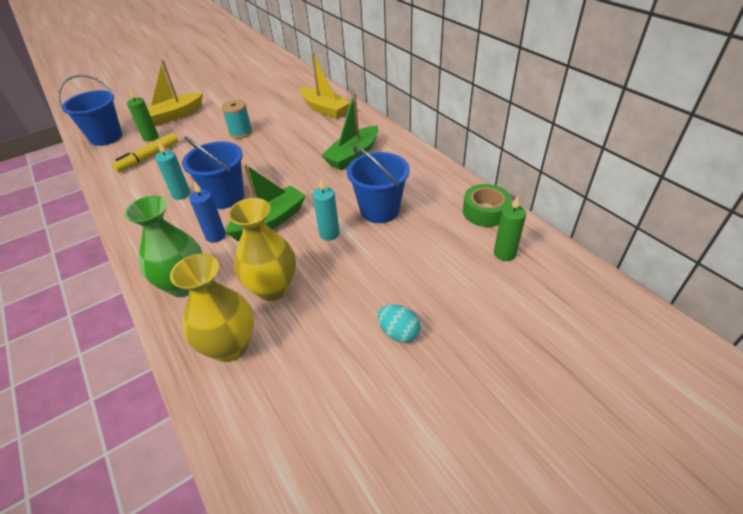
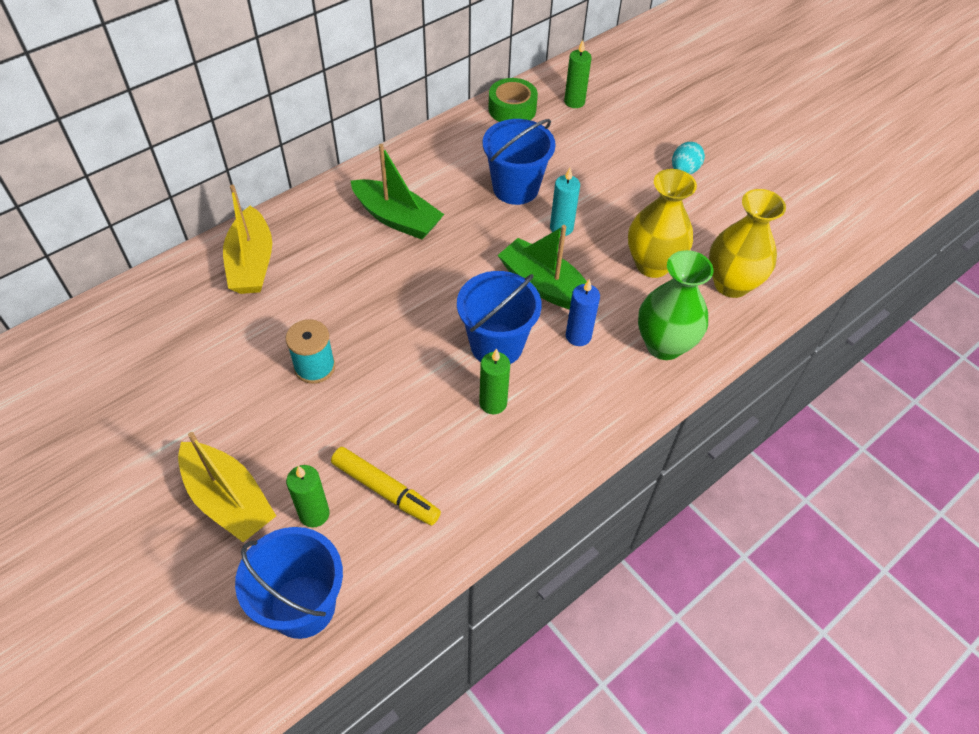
camera: 100 degrees left, 10 degrees up
turquoise candle [155,142,190,200] -> green candle [479,349,510,414]
yellow boat [300,52,351,119] -> yellow boat turned 135 degrees clockwise [223,185,272,294]

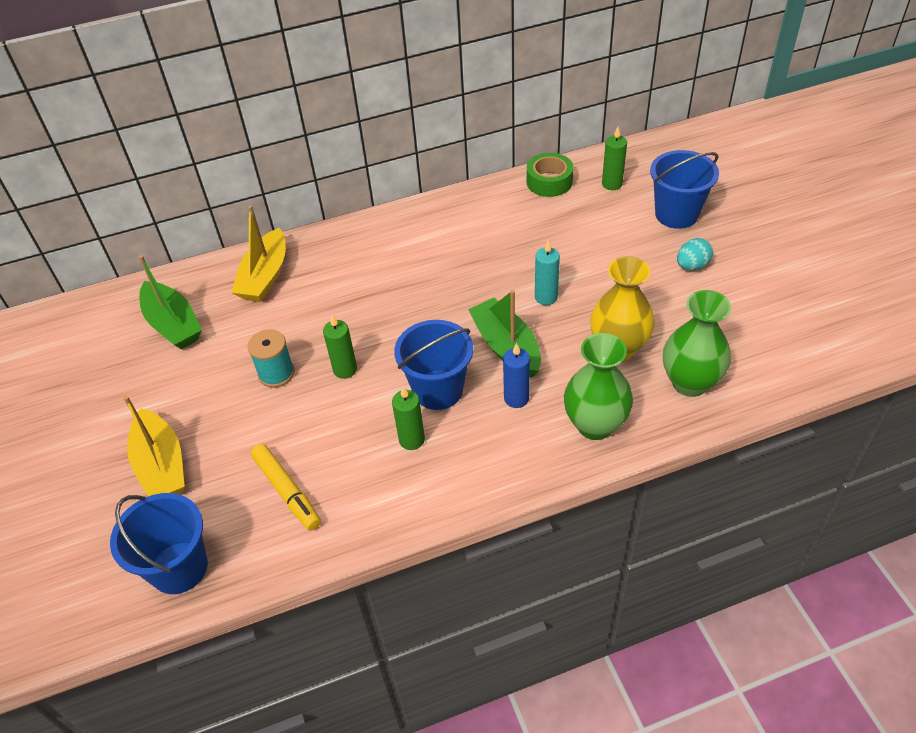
camera: 25 degrees right, 5 degrees down
green candle [286,465,330,528] -> green candle moved to [323,315,357,379]
green boat [351,144,444,240] -> green boat moved to [139,255,202,349]
blue bucket [483,119,556,205] -> blue bucket moved to [650,150,719,229]
yellow vase [709,189,786,298] -> green vase [663,290,731,397]

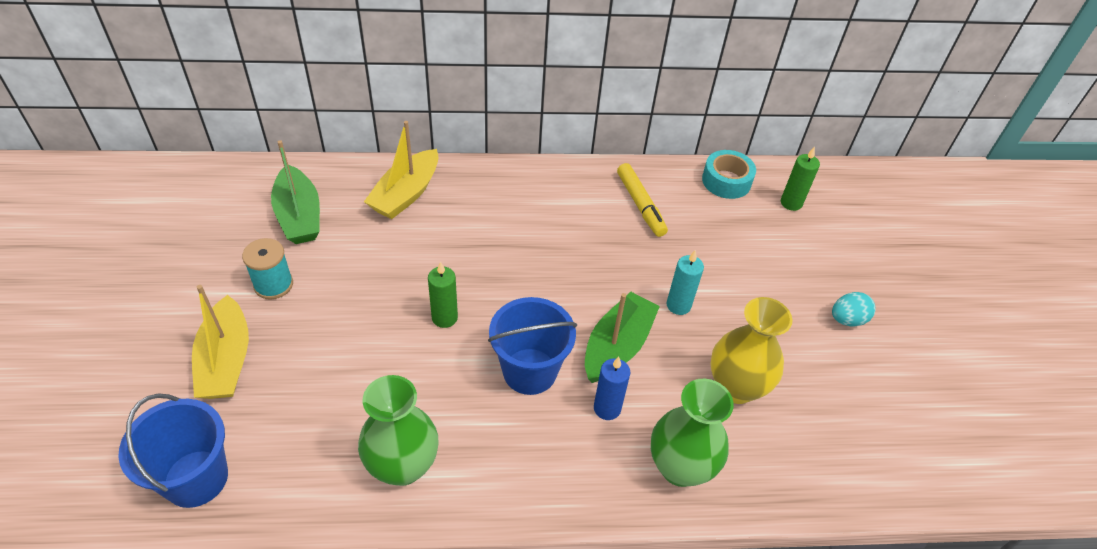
camera: 10 degrees right, 0 degrees up
turquoise spool [247,329,295,388] -> turquoise spool moved to [242,238,293,300]
yellow marker [251,444,321,531] -> yellow marker moved to [617,163,668,237]
green candle [392,386,425,450] -> none
green boat [468,290,541,378] -> green boat turned 45 degrees clockwise [585,292,660,383]
green tape [527,153,573,197] -> turquoise tape [702,150,756,199]
blue bucket [650,150,719,229] -> none
green vase [663,290,731,397] -> green vase moved to [358,375,439,486]

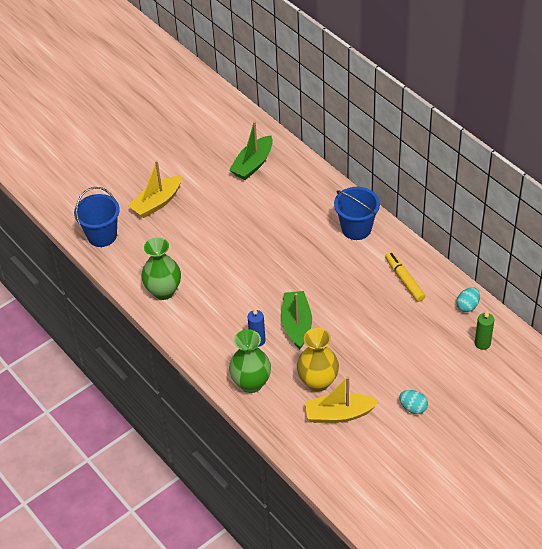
camera: 60 degrees right, 0 degrees up
turquoise spool [242,238,293,300] -> none
yellow boat [364,121,439,219] -> yellow boat moved to [305,376,379,423]
green candle [428,261,458,328] -> none
blue bucket [488,297,577,395] -> blue bucket moved to [334,187,380,240]
green boat [585,292,660,383] -> green boat turned 90 degrees counterclockwise [282,291,312,349]
yellow marker [617,163,668,237] -> yellow marker turned 120 degrees clockwise [385,252,425,302]
turquoise candle [667,250,704,315] -> none
turquoise tape [702,150,756,199] -> turquoise egg [456,287,480,312]

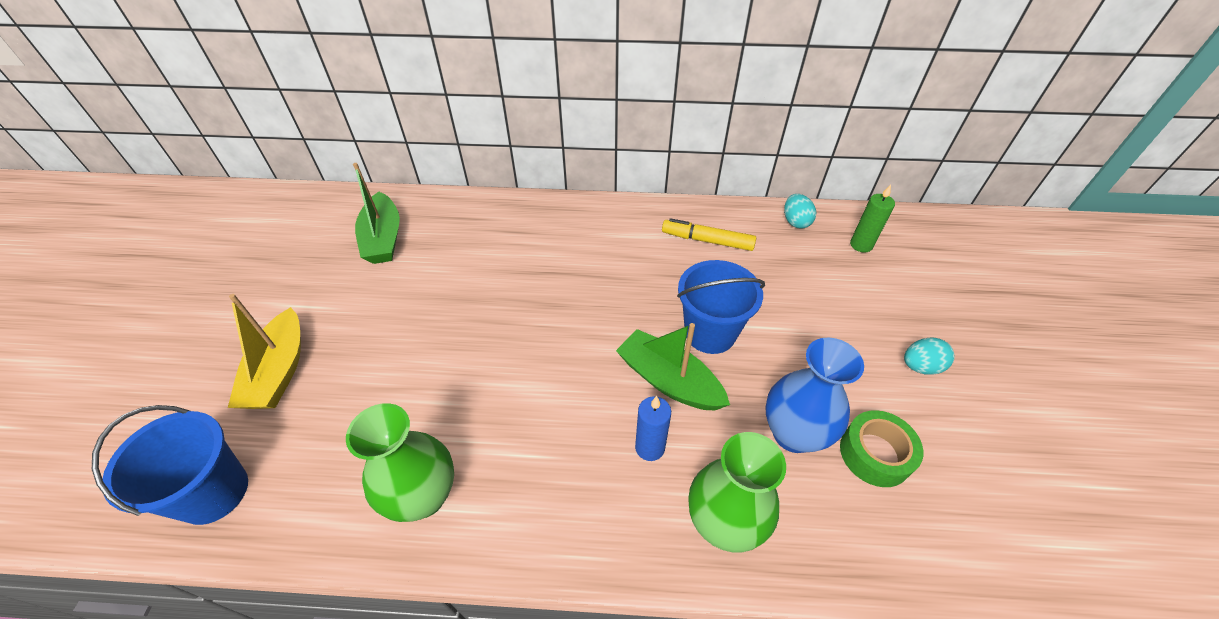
camera: 50 degrees left, 0 degrees up
yellow vase [297,328,339,392] -> blue vase [765,338,864,453]
yellow boat [305,376,379,423] -> green tape [840,410,923,487]
blue bucket [334,187,380,240] -> blue bucket moved to [677,260,765,354]

